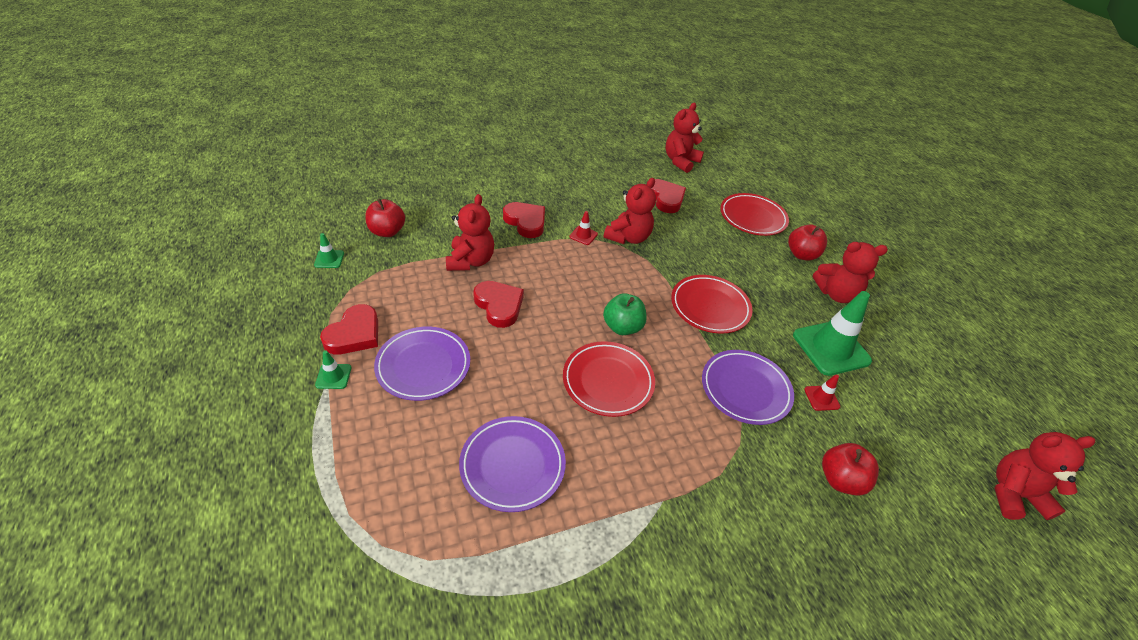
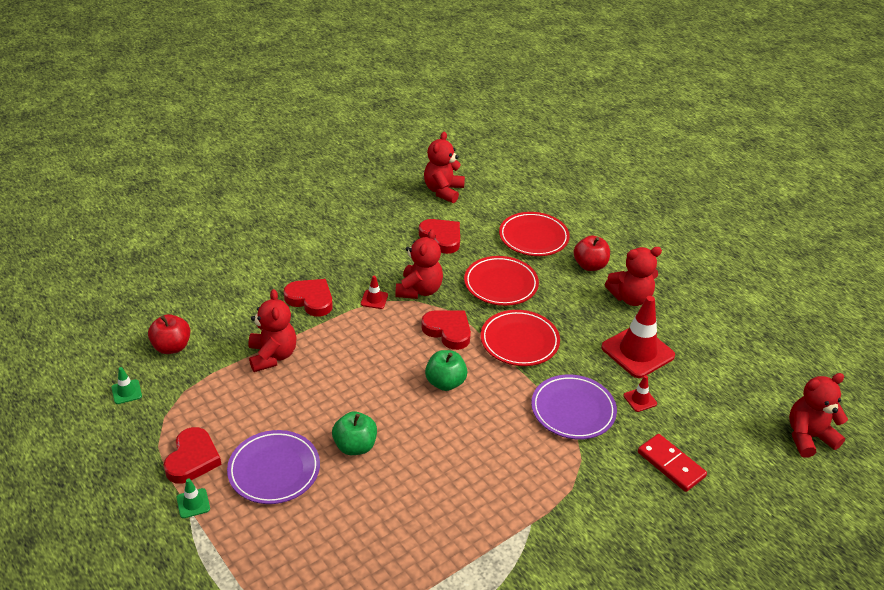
camera: 15 degrees left, 5 degrees down
purple plate [459,416,566,512] -> none
red heart [473,281,524,328] -> red heart moved to [421,310,471,350]
red plate [563,341,655,417] -> red plate moved to [464,256,539,306]
green traffic cone [793,291,872,376] -> red traffic cone [601,296,675,378]
red apple [822,443,879,496] -> red domino [638,434,707,492]
none -> green apple [332,411,377,455]

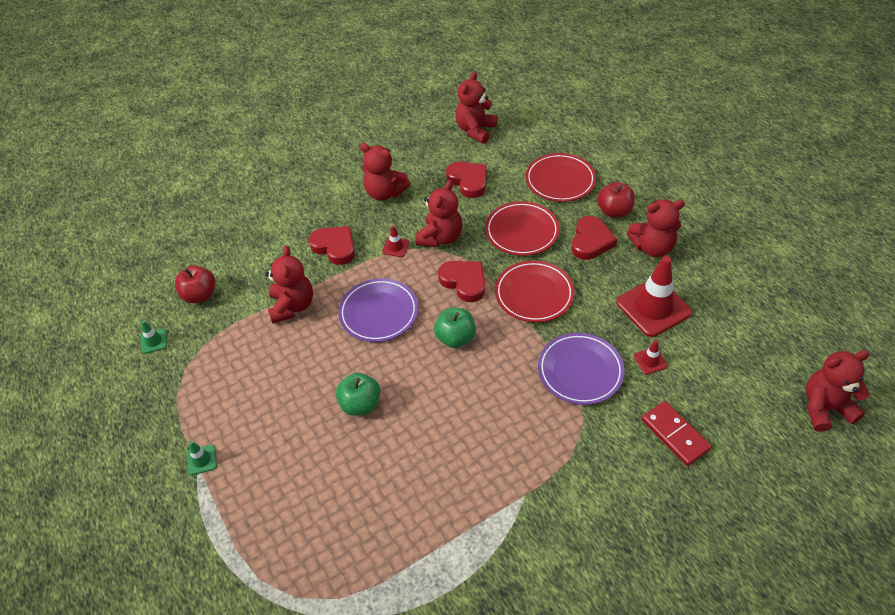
camera: 10 degrees right, 10 degrees up
red heart [164,427,222,484] -> red heart moved to [571,216,617,260]
purple plate [227,430,320,504] -> purple plate moved to [338,278,418,342]
none -> red teddy bear [360,143,410,201]

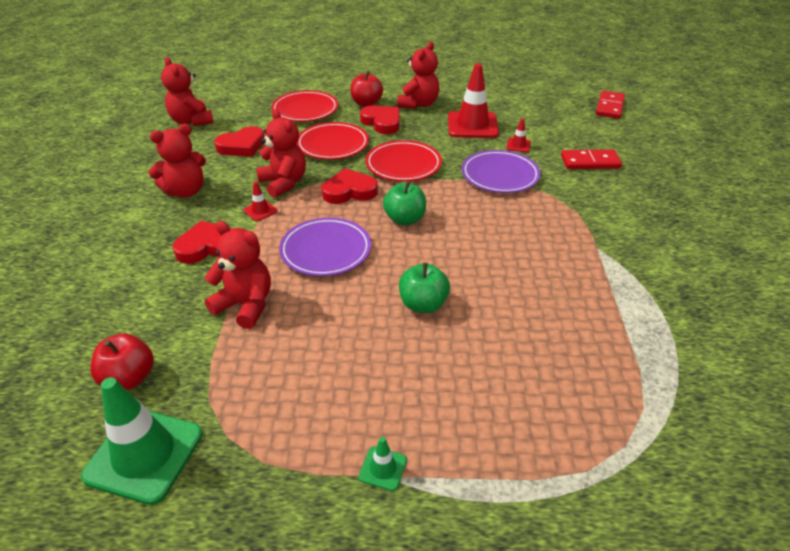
camera: 60 degrees left, 10 degrees down
green traffic cone [140,321,167,354] -> green traffic cone [81,377,202,505], size x2.26
red heart [446,162,487,198] -> red heart turned 150 degrees clockwise [214,126,265,157]
red teddy bear [806,350,870,432] -> red domino [596,90,625,119]

